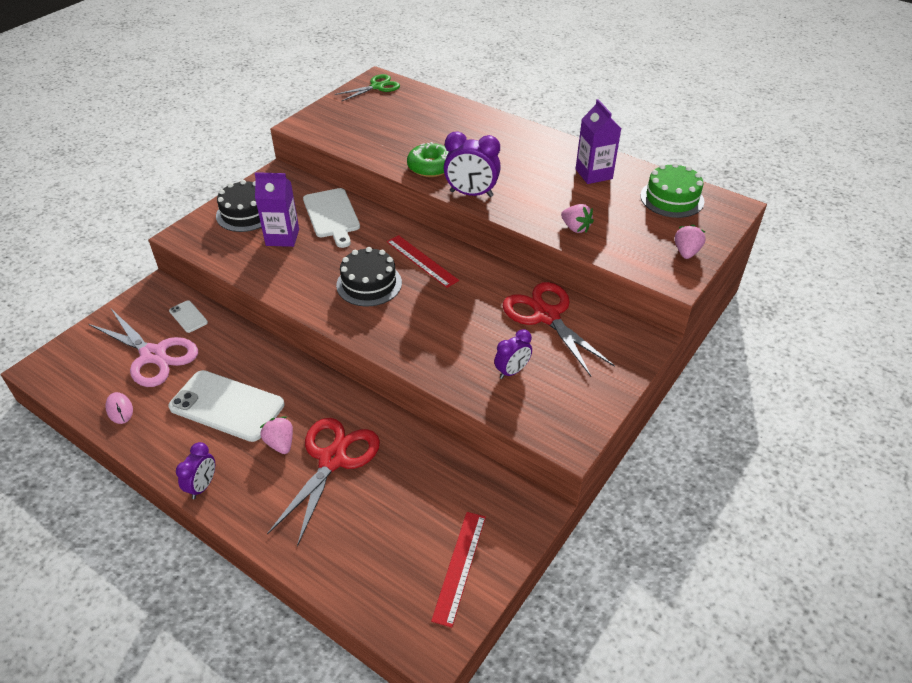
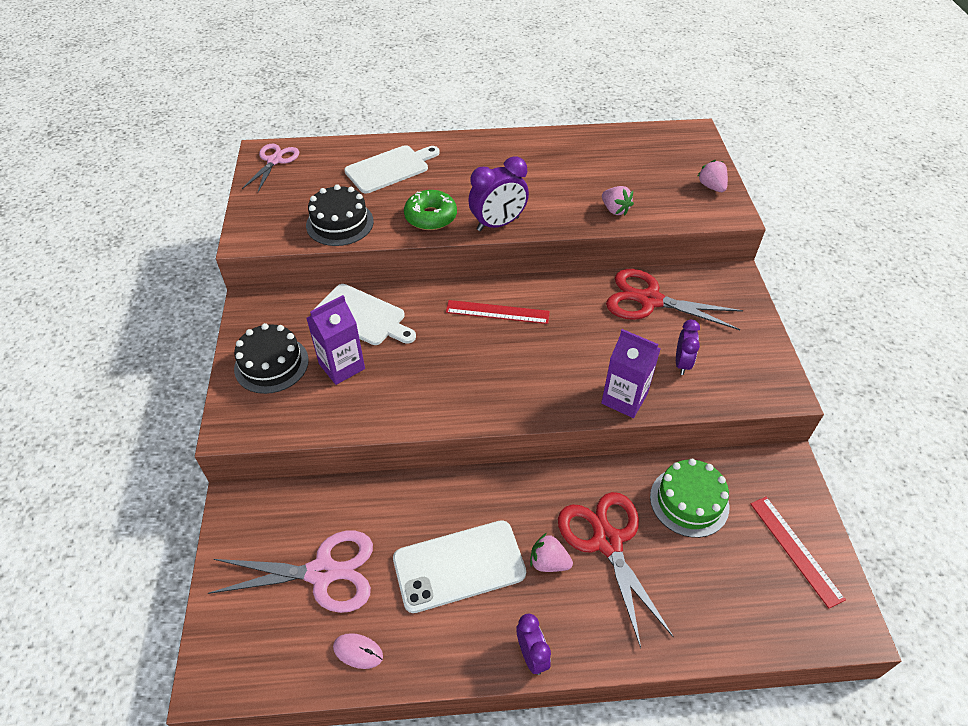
camera: 40 degrees left, 5 degrees up
white phone [169,300,208,333] -> none
green scissors [335,74,400,102] -> pink scissors [242,144,299,192]
black cake [336,247,402,306] -> black cake moved to [306,184,374,246]
pink strawberry [561,204,594,233] -> pink strawberry turned 45 degrees clockwise [602,186,634,216]
purple carton [576,99,621,184] -> purple carton moved to [601,329,660,418]
green cake [640,163,704,218] -> green cake moved to [650,459,729,538]
none -> white cutting board [344,145,440,194]

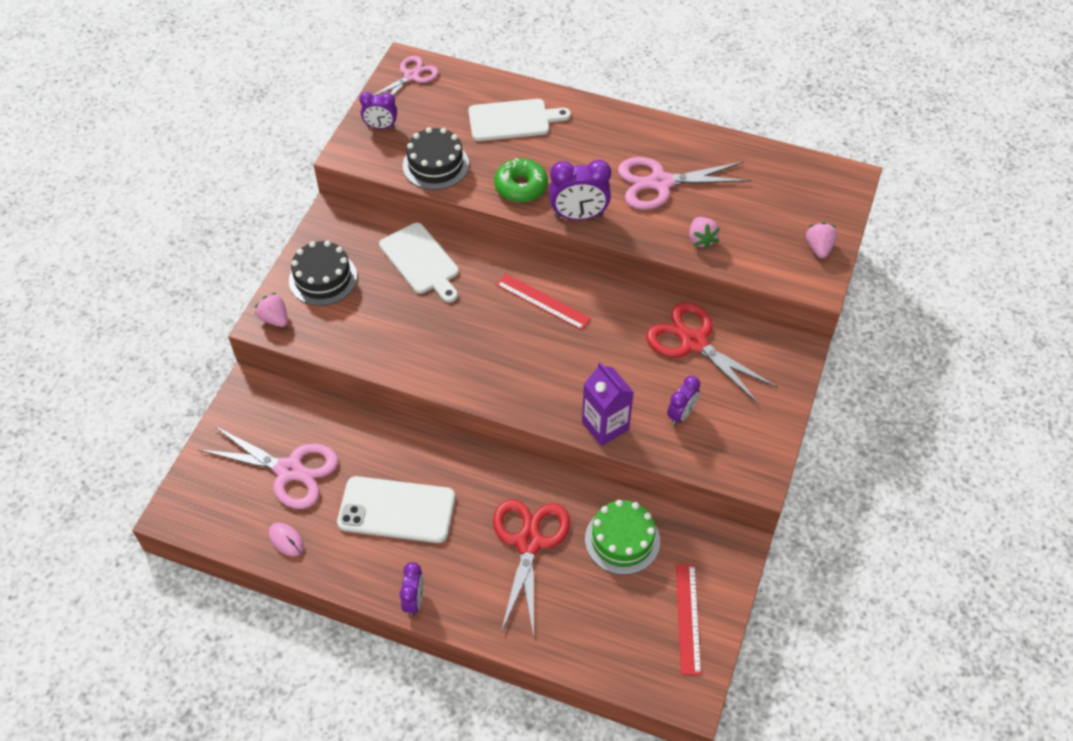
camera: 25 degrees right, 5 degrees up
purple carton [306,295,365,385] -> none
pink strawberry [530,533,573,572] -> pink strawberry moved to [255,292,288,327]
none -> purple clock [359,92,397,129]
none -> pink scissors [618,157,751,210]

